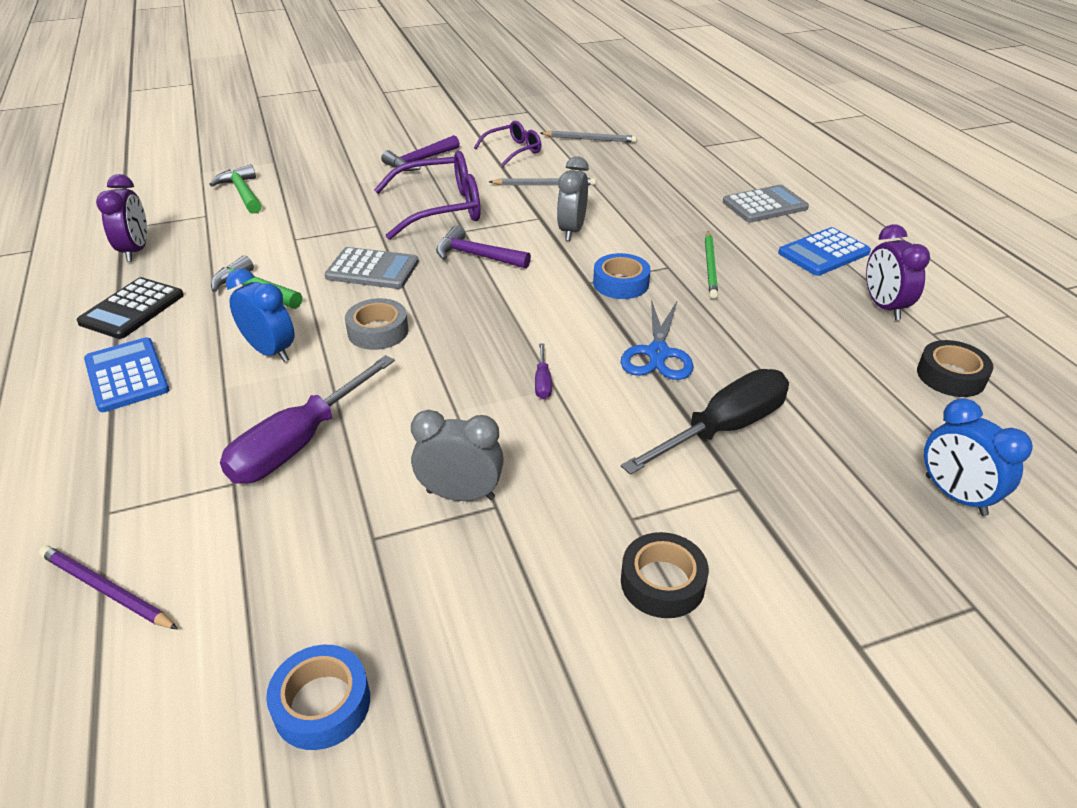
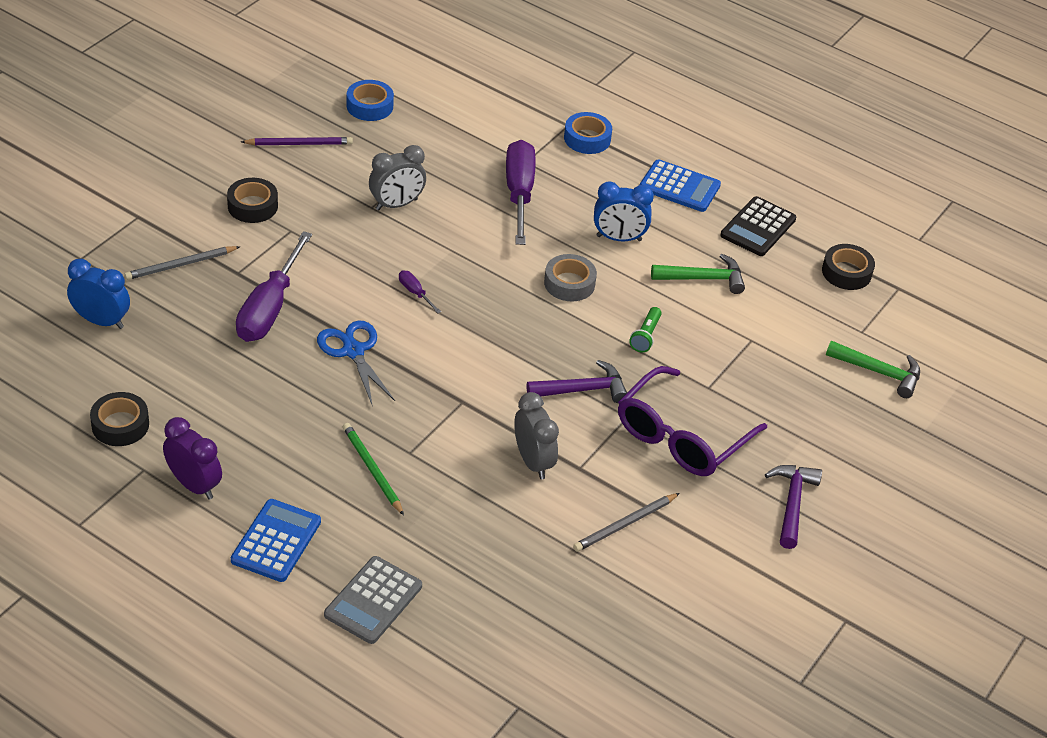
camera: 140 degrees right, 5 degrees up
purple pencil [39,546,178,630] -> purple pencil moved to [241,137,353,145]
black calculator [77,277,184,339] -> black calculator turned 135 degrees counterclockwise [720,196,796,256]
purple clock [96,174,147,262] -> black tape [822,244,875,290]
grey calculator [325,247,419,289] -> green flashlight [629,307,662,352]
purple glasses [474,121,541,167] -> none
grey pencil [540,131,637,143] -> grey pencil moved to [124,246,240,280]
blue tape [593,253,651,299] -> blue tape moved to [564,112,612,154]
black screwdriver [621,369,789,475] -> purple screwdriver [236,231,312,342]

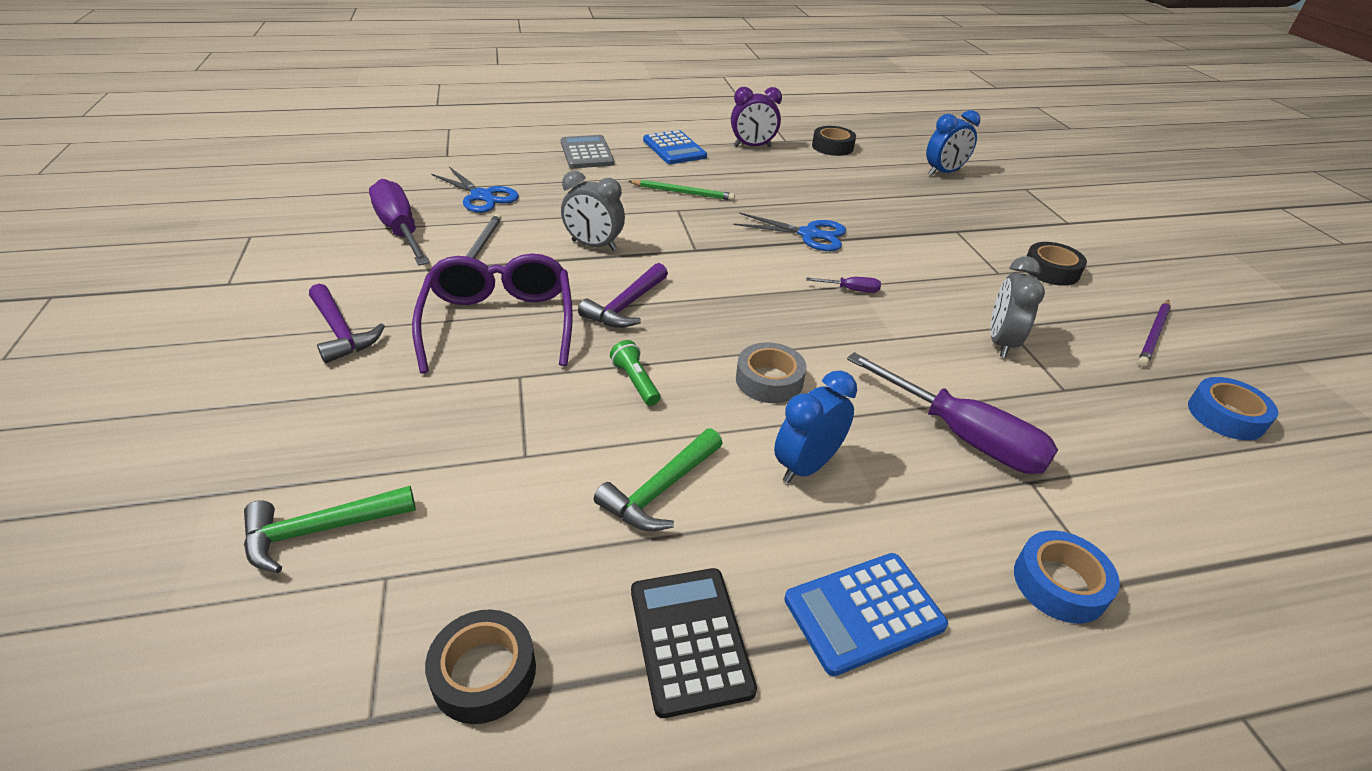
camera: 135 degrees right, 5 degrees down
grey pencil [124,246,240,280] -> none
purple screwdriver [236,231,312,342] -> purple screwdriver moved to [369,179,430,266]
none -> blue scissors [431,167,519,213]

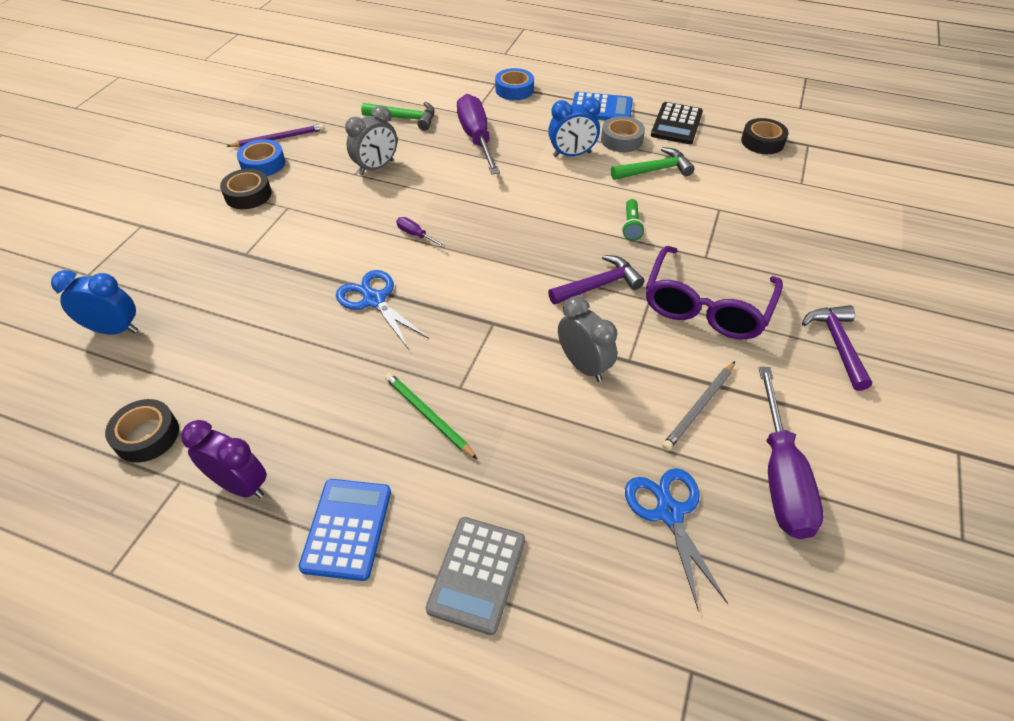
camera: 145 degrees left, 10 degrees up
green hammer [244,486,416,573] -> green hammer moved to [361,102,435,131]
grey tape [736,343,807,403] -> grey tape moved to [601,116,645,152]
blue tape [1188,377,1278,440] -> blue tape moved to [237,139,285,176]

